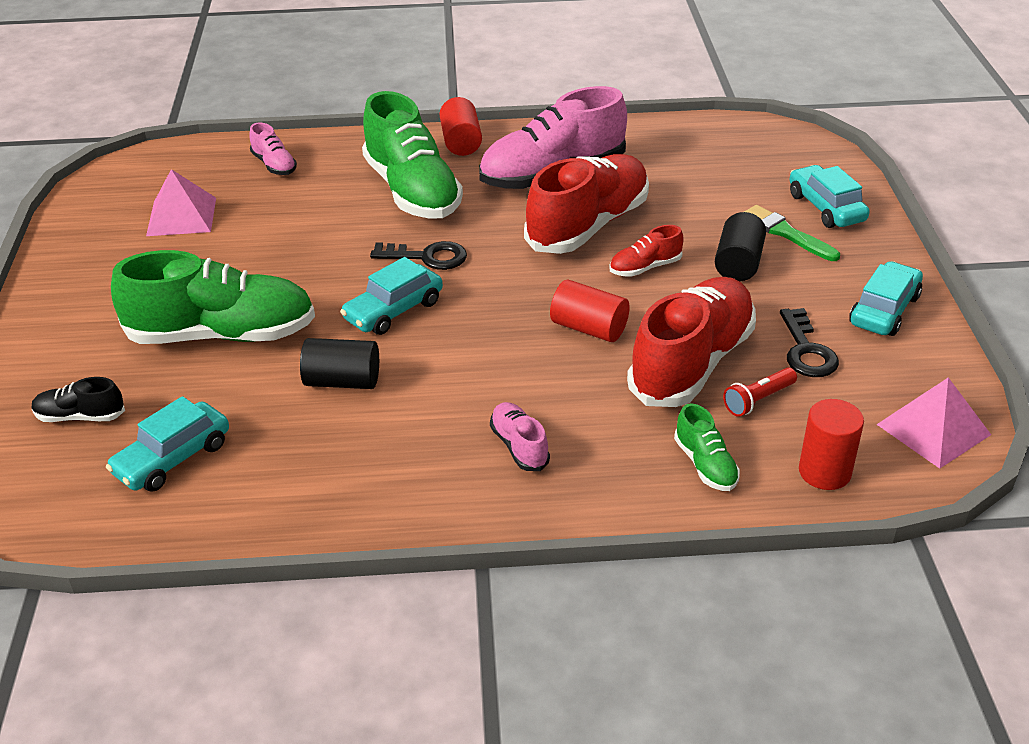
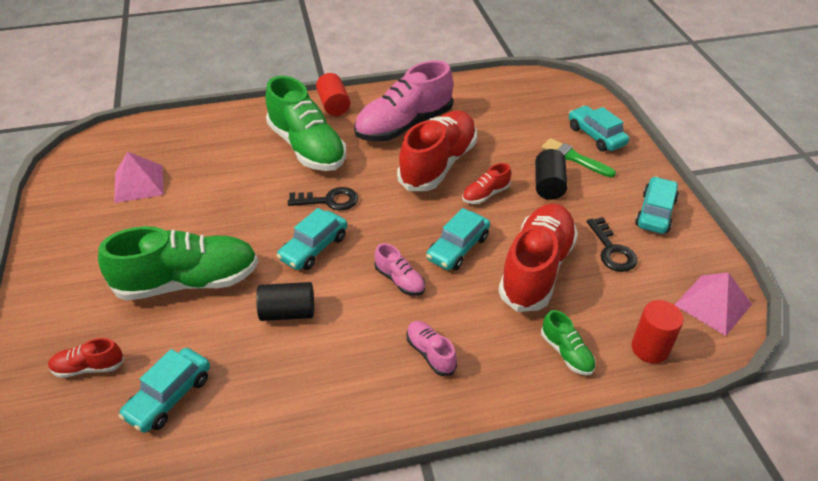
camera: 10 degrees left, 5 degrees up
black shoe [32,377,125,422] -> red shoe [48,338,125,378]
pink shoe [249,123,297,175] -> pink shoe moved to [374,243,425,296]
red cylinder [550,280,630,342] -> turquoise car [426,208,490,270]
red flashlight [723,368,797,417] -> none

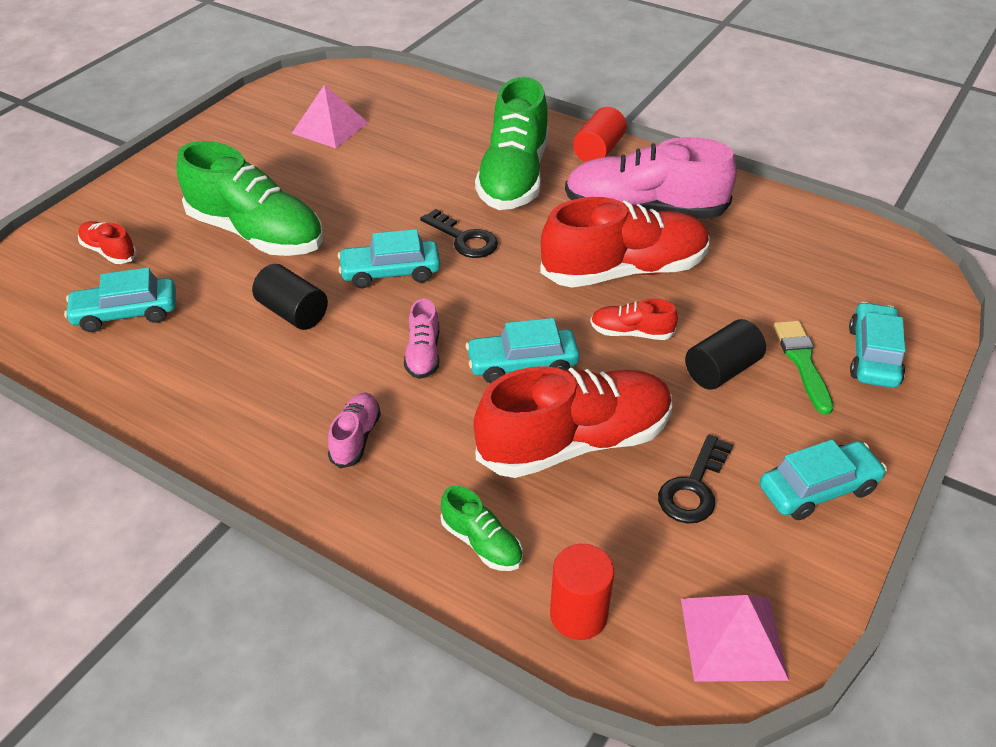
camera: 45 degrees right, 0 degrees up
green shoe [541,310,596,375] -> green shoe turned 60 degrees counterclockwise [441,486,523,571]

